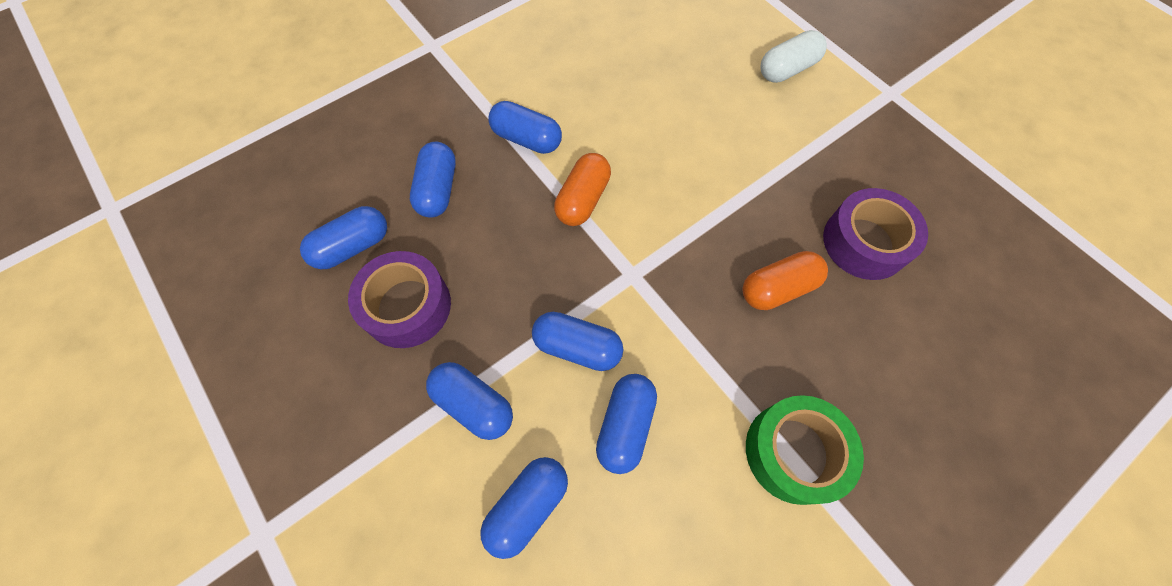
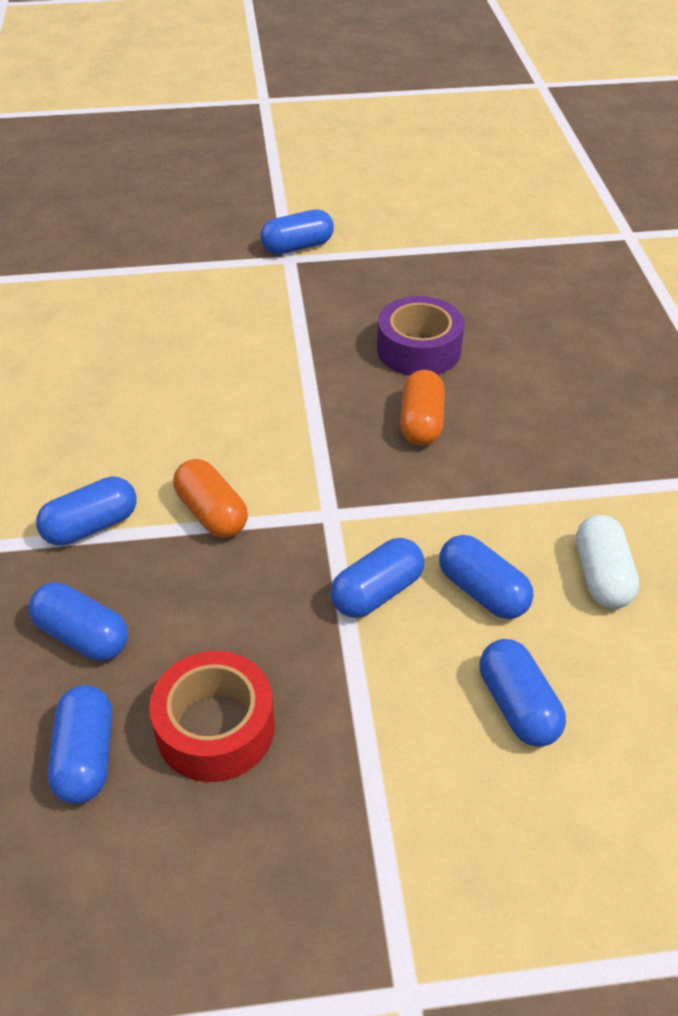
camera: 60 degrees left, 20 degrees down
purple tape [348,251,451,348] -> red tape [149,651,275,782]
blue capsule [426,362,513,440] -> blue capsule moved to [260,209,334,254]
green tape [746,395,864,505] -> none
white capsule [761,30,827,83] -> white capsule moved to [576,515,639,609]

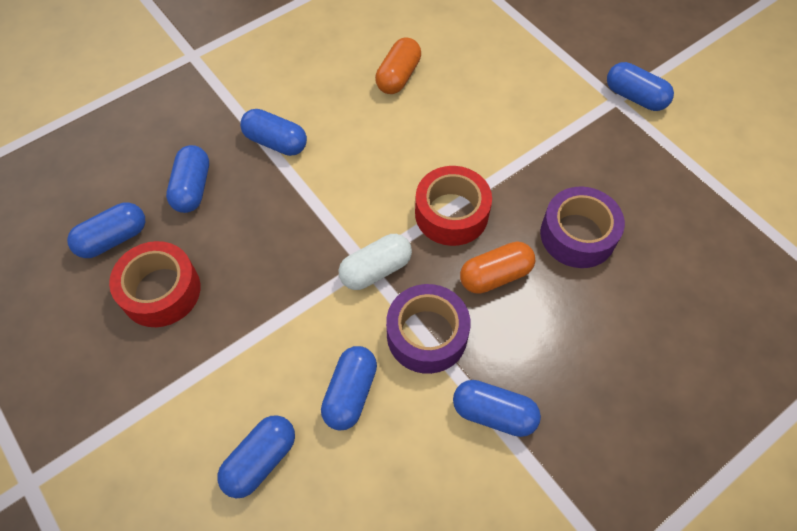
camera: 60 degrees right, 15 degrees up
orange capsule [173,459,248,538] -> orange capsule moved to [375,37,421,94]
blue capsule [330,538,424,618] -> blue capsule moved to [453,380,541,437]
white capsule [576,515,639,609] -> white capsule moved to [339,234,412,290]
none -> purple tape [386,284,471,374]
none -> red tape [415,166,492,246]

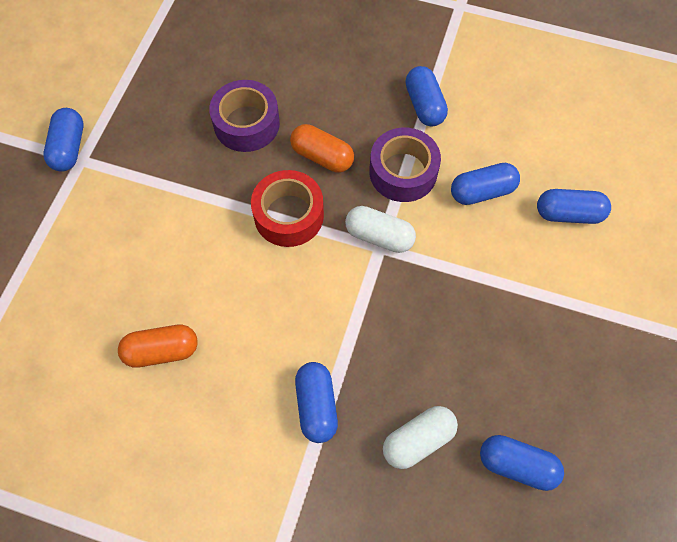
camera: 125 degrees left, 5 degrees up
red tape [109,241,200,327] -> none
blue capsule [166,145,209,213] -> white capsule [383,406,458,469]

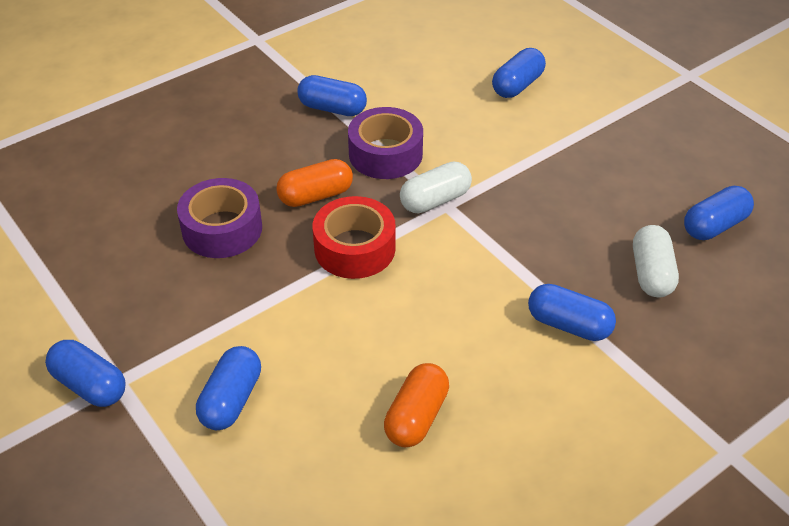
camera: 55 degrees left, 20 degrees down
blue capsule [451,163,520,205] -> blue capsule moved to [196,346,261,430]

